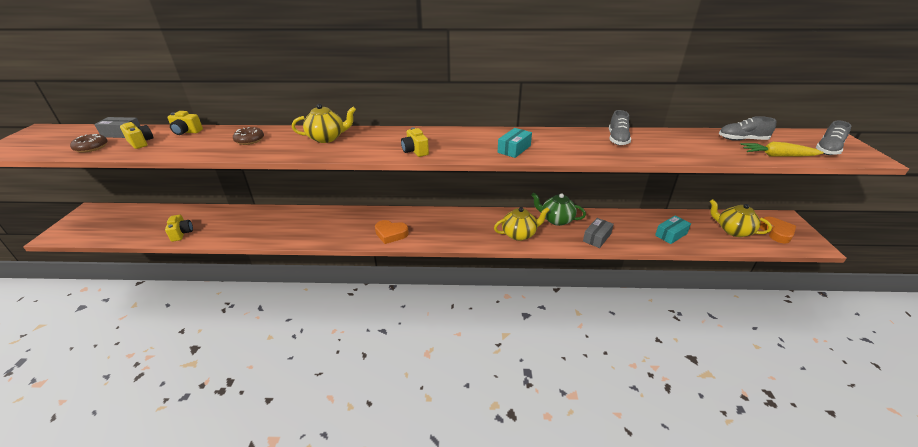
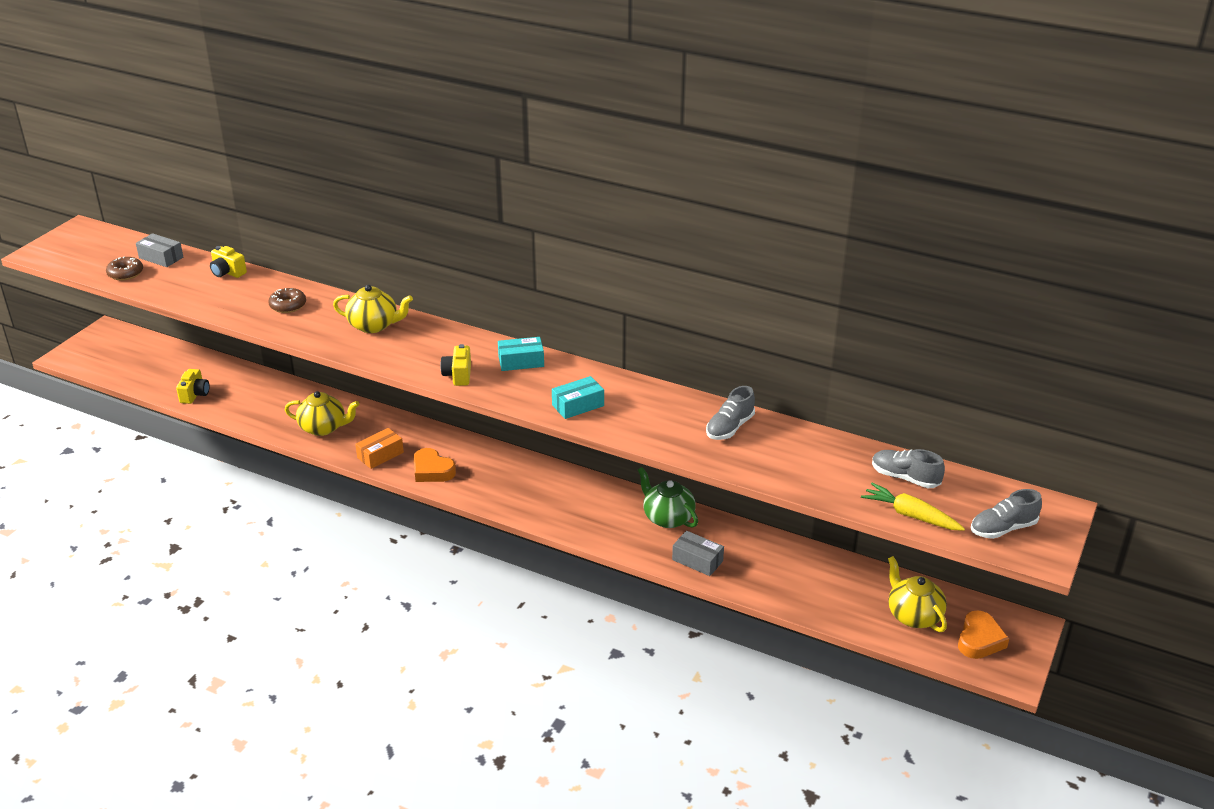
camera: 25 degrees right, 0 degrees up
yellow camera [120,122,154,149] -> none
yellow teapot [494,207,549,241] -> yellow teapot moved to [285,391,359,436]
grey box [583,218,614,248] -> grey box turned 60 degrees clockwise [672,531,724,576]
turquoise box [655,216,691,244] -> turquoise box moved to [498,337,544,371]
none -> orange box [355,428,404,469]

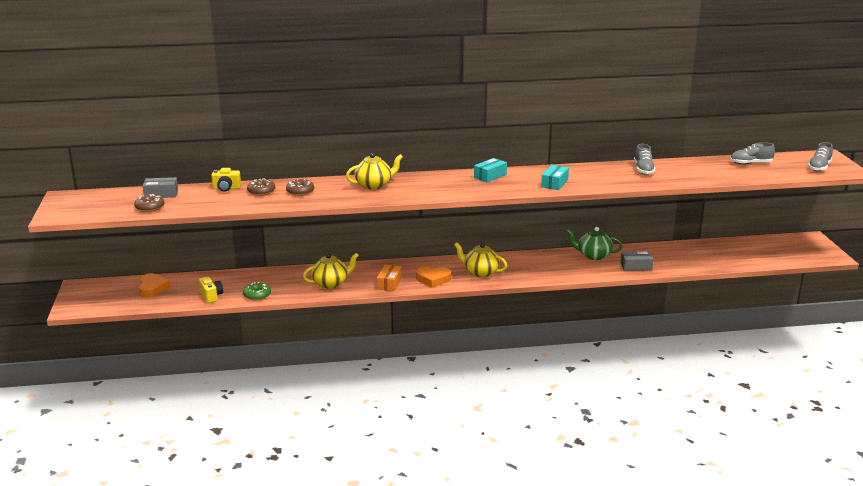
camera: 35 degrees left, 10 degrees down
yellow camera [440,344,471,386] -> none
yellow carrot [861,483,965,531] -> none
yellow teapot [888,556,947,632] -> yellow teapot moved to [454,242,507,278]
orange heart [958,610,1009,659] -> orange heart moved to [139,273,170,298]
none -> green donut [243,282,271,300]
none -> brown donut [247,179,275,196]

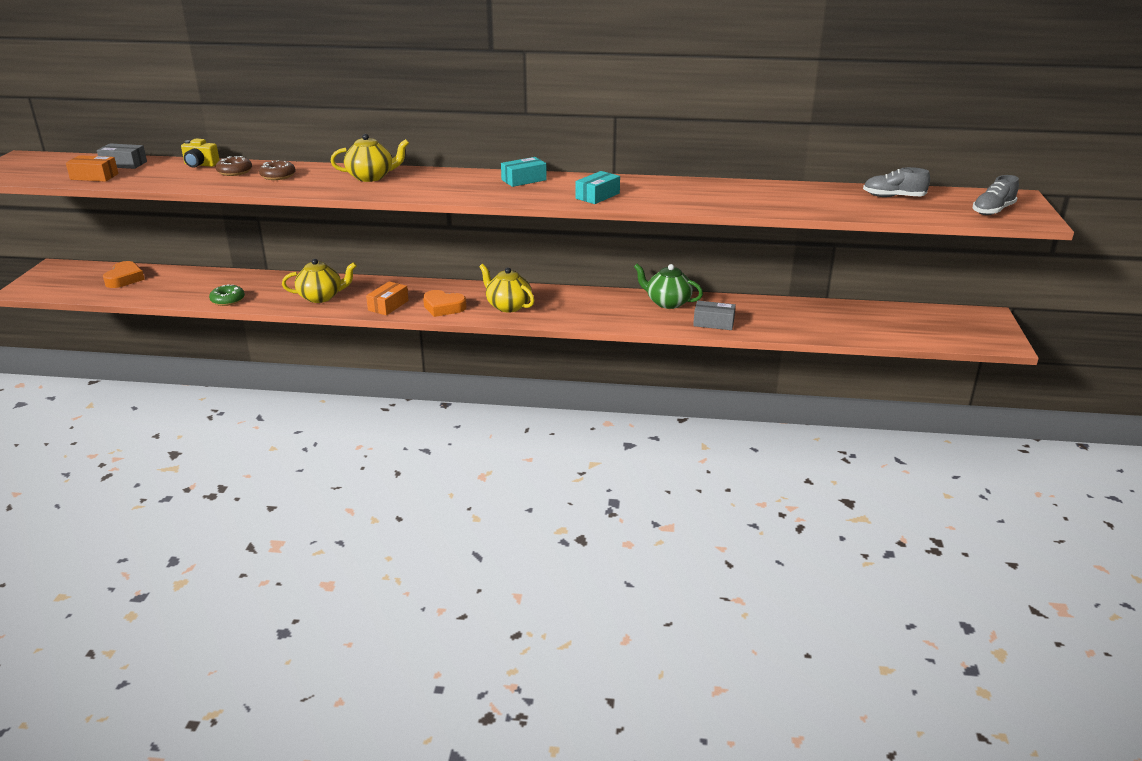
camera: 15 degrees right, 5 degrees up
brown donut [134,194,165,212] -> orange box [66,155,119,182]
yellow camera [199,277,223,303] -> none
grey shoe [634,144,655,175] -> none

